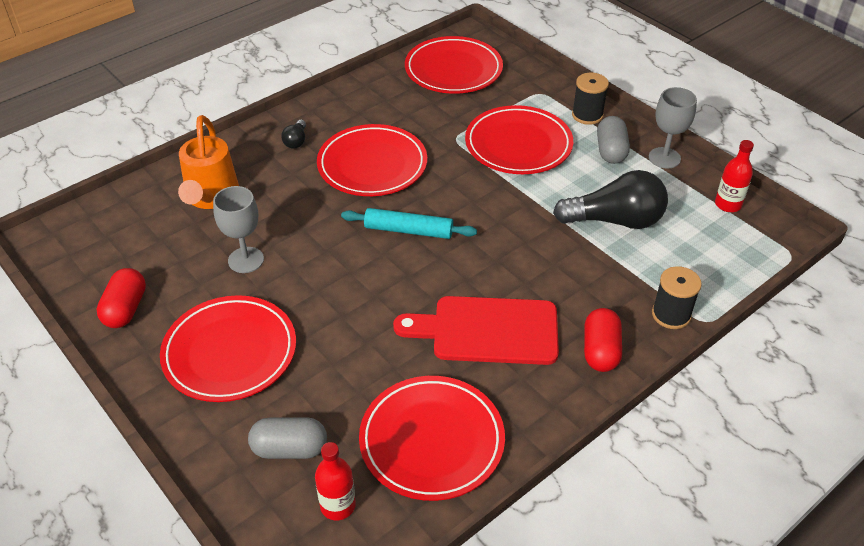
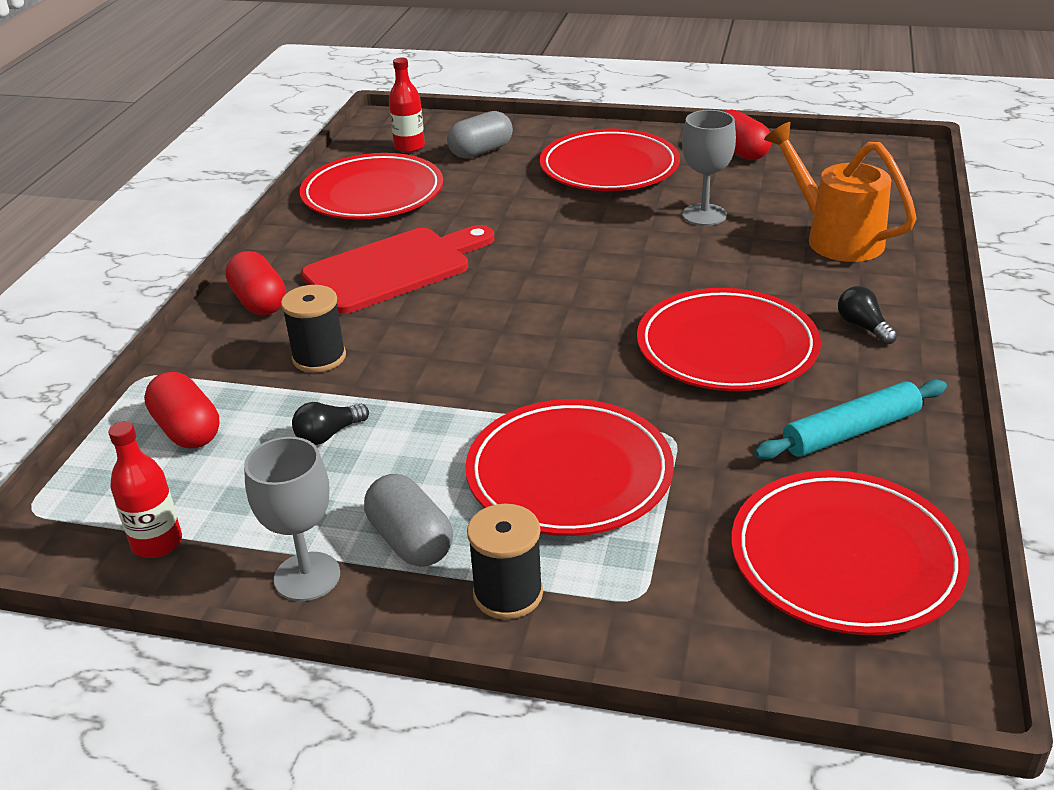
camera: 145 degrees right, 10 degrees down
turquoise rolling pin [341,208,477,239] -> turquoise rolling pin moved to [754,379,947,460]
black light bulb [553,170,668,229] -> black light bulb [292,402,369,445], size x0.44
black spool [652,266,702,329] -> black spool moved to [281,285,346,373]
none -> red capsule [144,372,219,448]

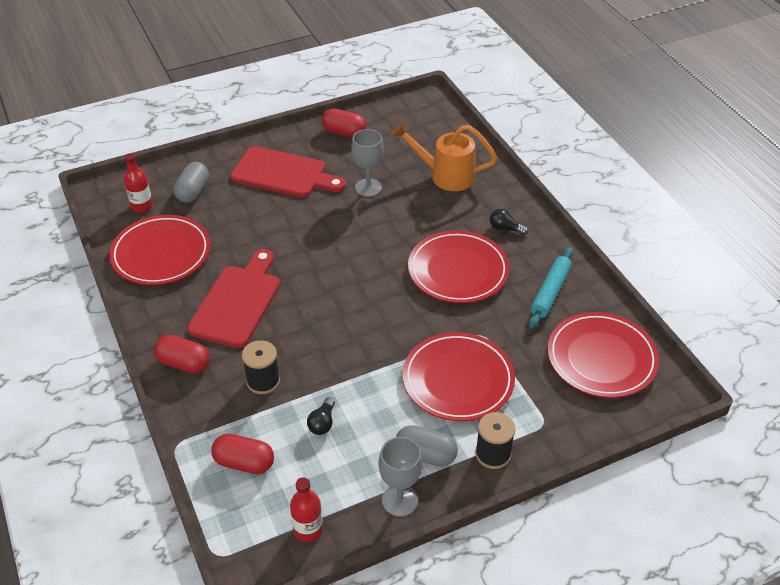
camera: 40 degrees left, 10 degrees up
red plate [540,129,680,191] -> red cutting board [231,146,346,197]

